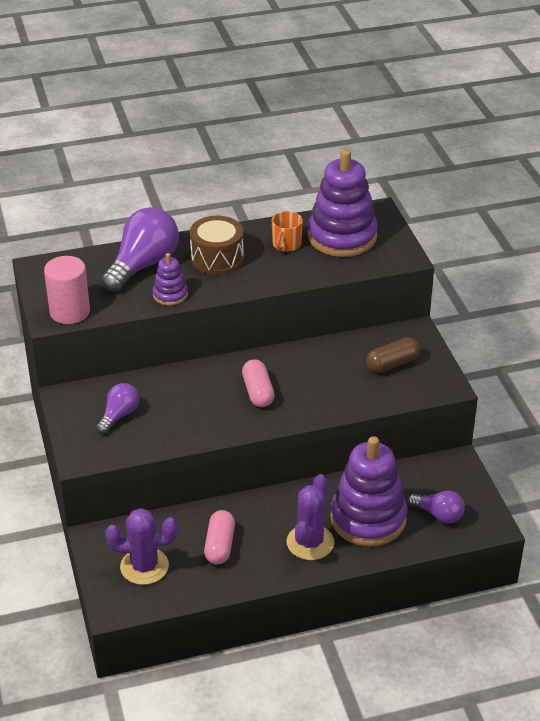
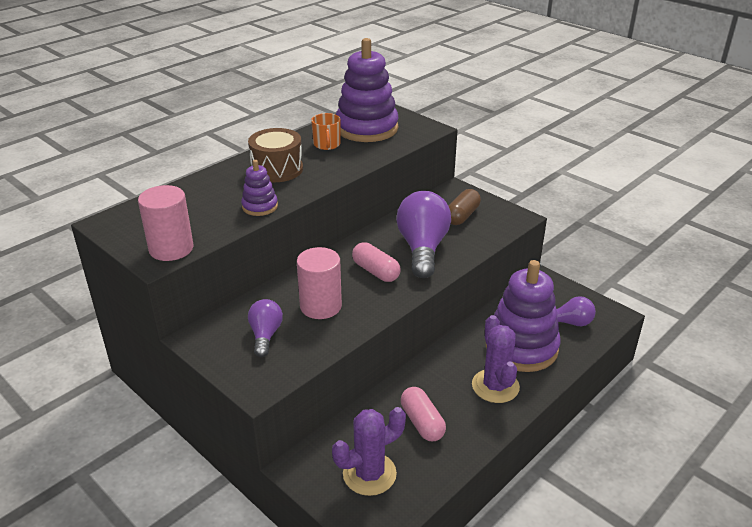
camera: 30 degrees left, 5 degrees down
purple light bulb [101,207,179,292] -> purple light bulb moved to [396,191,451,278]
none -> pink cylinder [297,247,342,319]

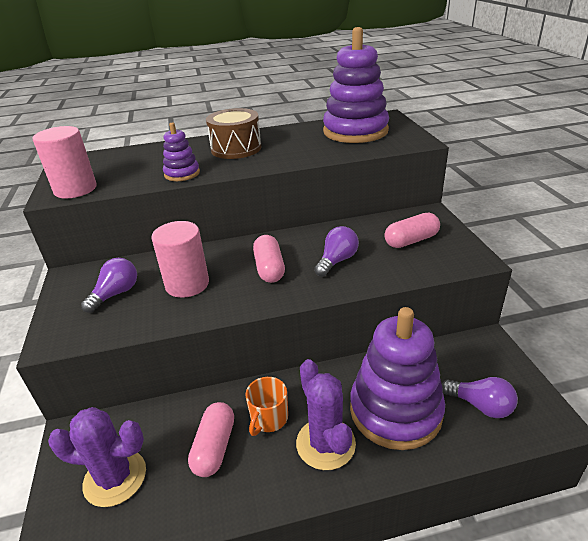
camera: 35 degrees right, 0 degrees up
orange mug [311,113,341,150] -> orange mug moved to [246,377,288,436]
purple light bulb [396,191,451,278] -> purple light bulb [314,226,359,277], size x0.55
brown capsule [449,189,481,225] -> pink capsule [384,213,440,248]
purple cactus [472,315,520,403] -> purple cactus turned 45 degrees counterclockwise [296,359,356,470]

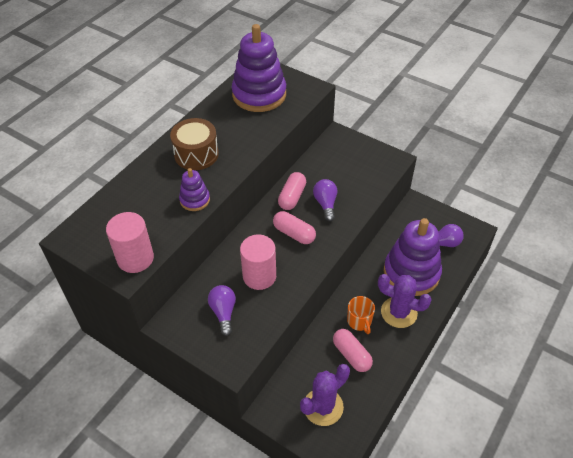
camera: 45 degrees left, 15 degrees up
pink capsule [384,213,440,248] -> pink capsule moved to [278,172,306,210]

